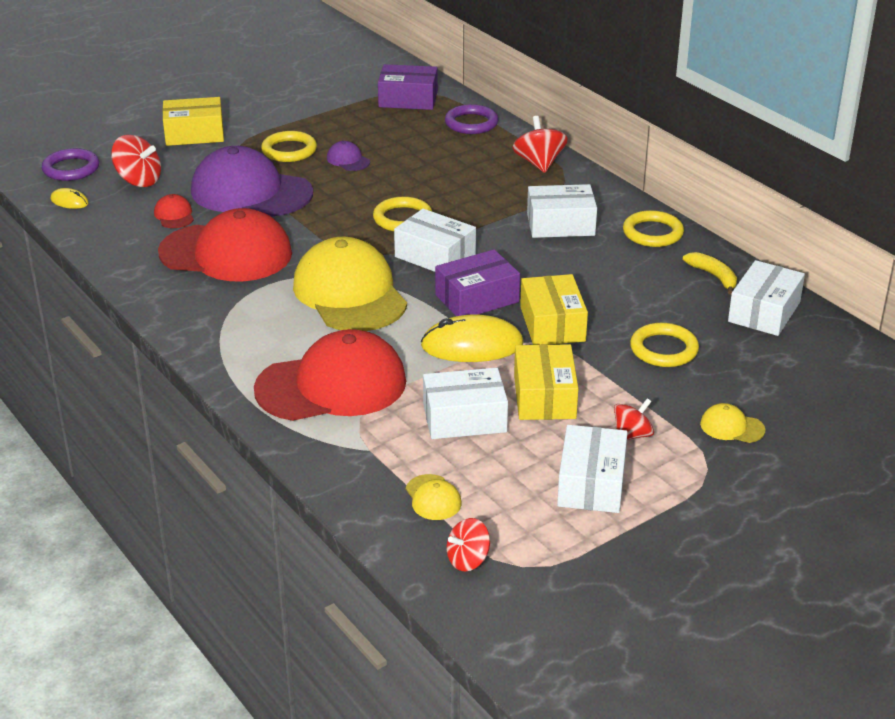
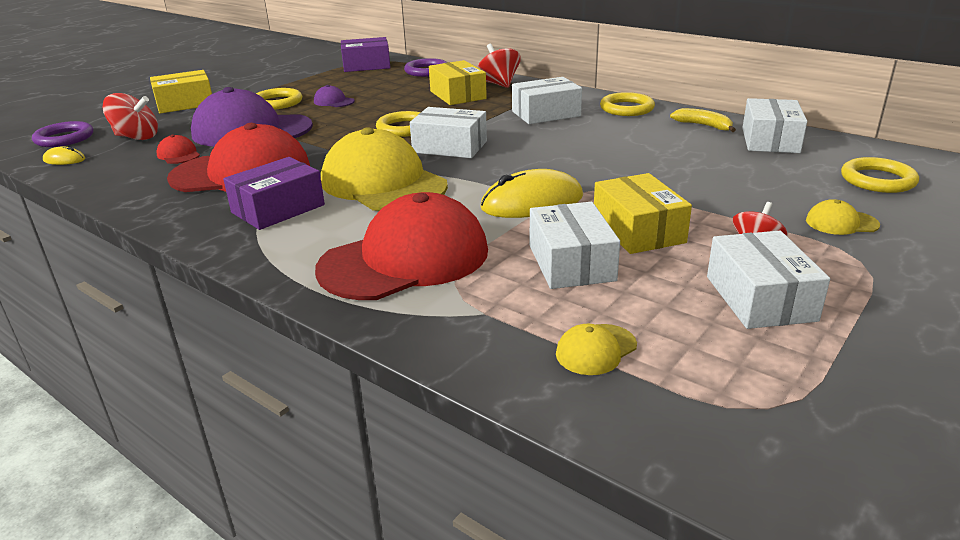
camera: 15 degrees left, 5 degrees down
yellow cap [406,474,462,520] -> yellow cap turned 90 degrees clockwise [556,324,637,375]
white box [423,368,508,439] -> white box turned 75 degrees counterclockwise [530,202,620,289]
purple box [435,249,520,316] -> purple box moved to [223,157,325,230]
red spinning top [447,518,490,571] -> none
yellow box [520,274,588,345] -> yellow box moved to [429,60,487,105]
yellow ring [630,323,699,367] -> yellow ring moved to [841,157,919,193]

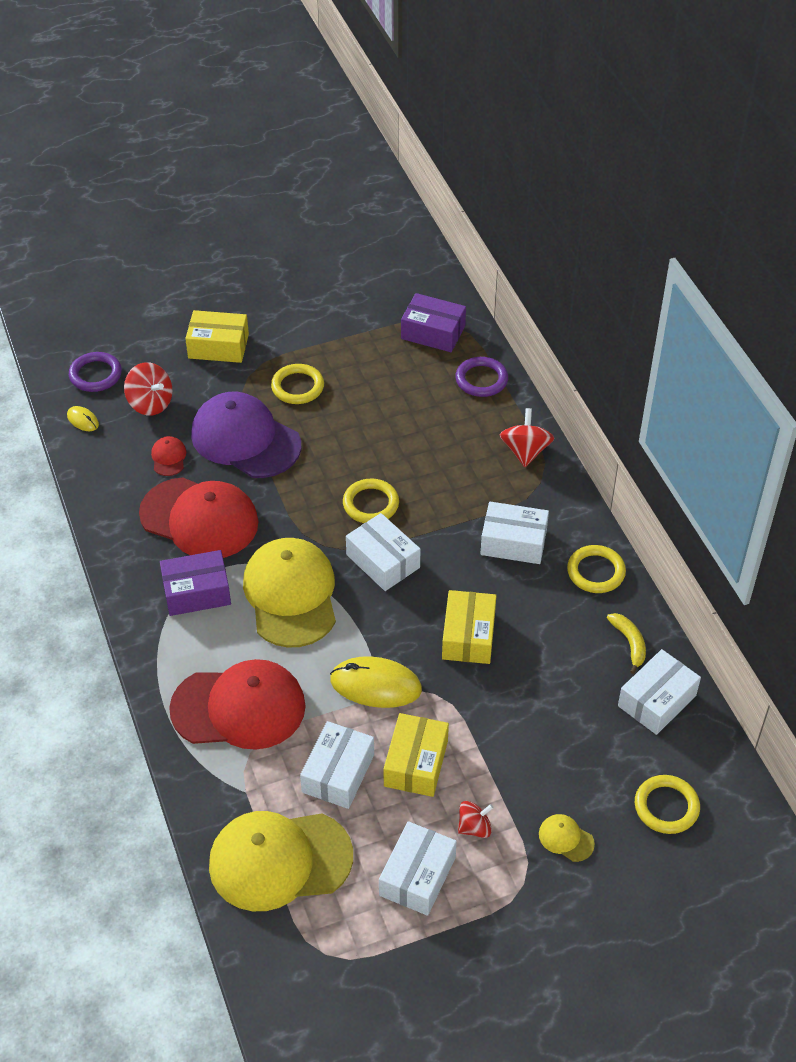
camera: 30 degrees right, 20 degrees up
purple cap [314,85,355,107] -> none
yellow box [429,60,487,105] -> yellow box moved to [442,590,496,664]
yellow cap [556,324,637,375] -> yellow cap [209,811,353,911], size x2.47

